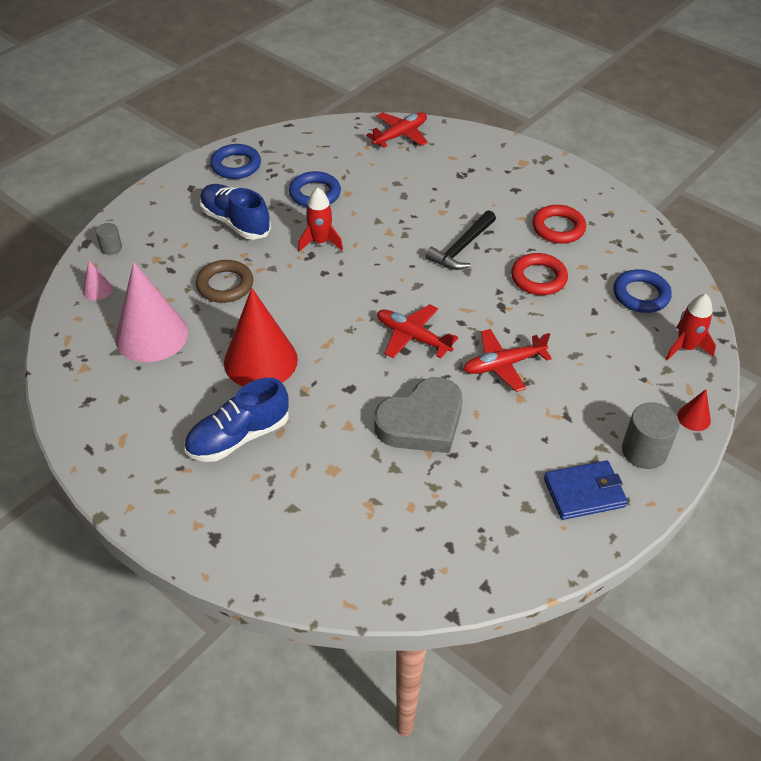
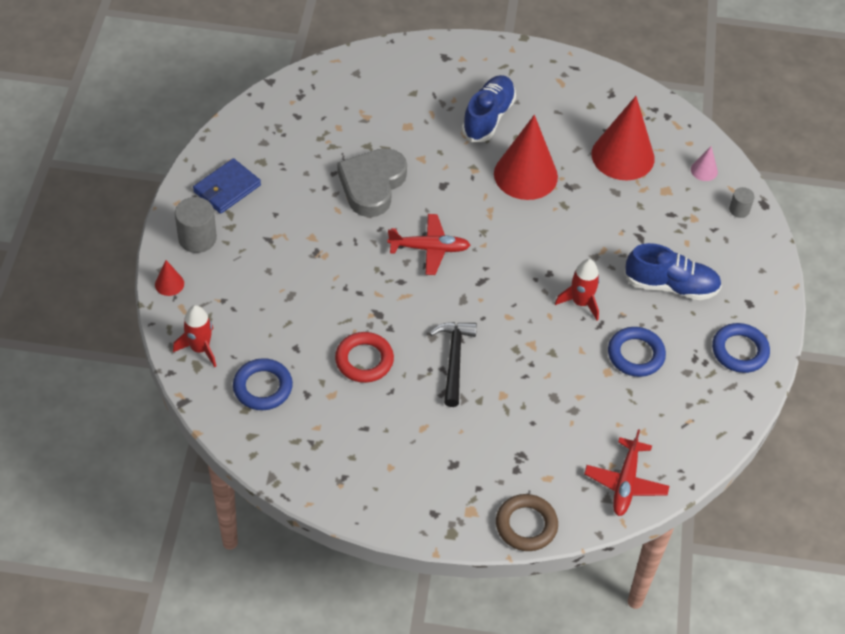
camera: 145 degrees right, 5 degrees up
pink cone [115,262,188,362] -> red cone [592,96,655,180]
brown ring [196,260,253,303] -> brown ring moved to [496,494,558,551]
red plane [464,329,552,392] -> none
red ring [532,205,586,244] -> none

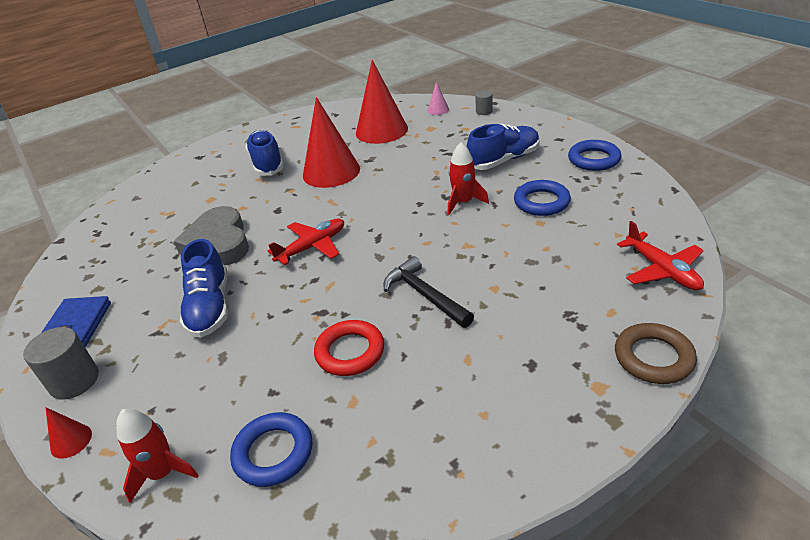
camera: 35 degrees left, 15 degrees down
none -> blue shoe [180,239,228,338]

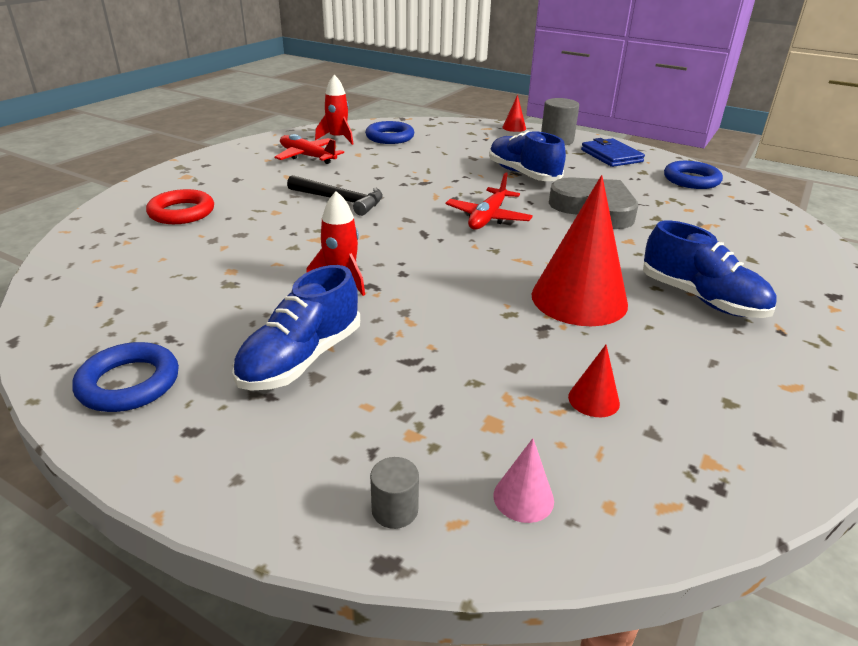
camera: 150 degrees right, 5 degrees down
red rocket [116,409,199,503] -> red rocket moved to [315,75,353,145]
red ring [314,320,384,376] -> red ring moved to [146,189,214,224]
red cone [356,60,408,144] -> red cone [568,345,620,417], size x0.43
blue ring [514,180,571,216] -> blue ring moved to [664,161,723,189]
brown ring [615,323,697,384] -> none
red plane [617,221,704,290] -> red plane moved to [274,134,344,164]

